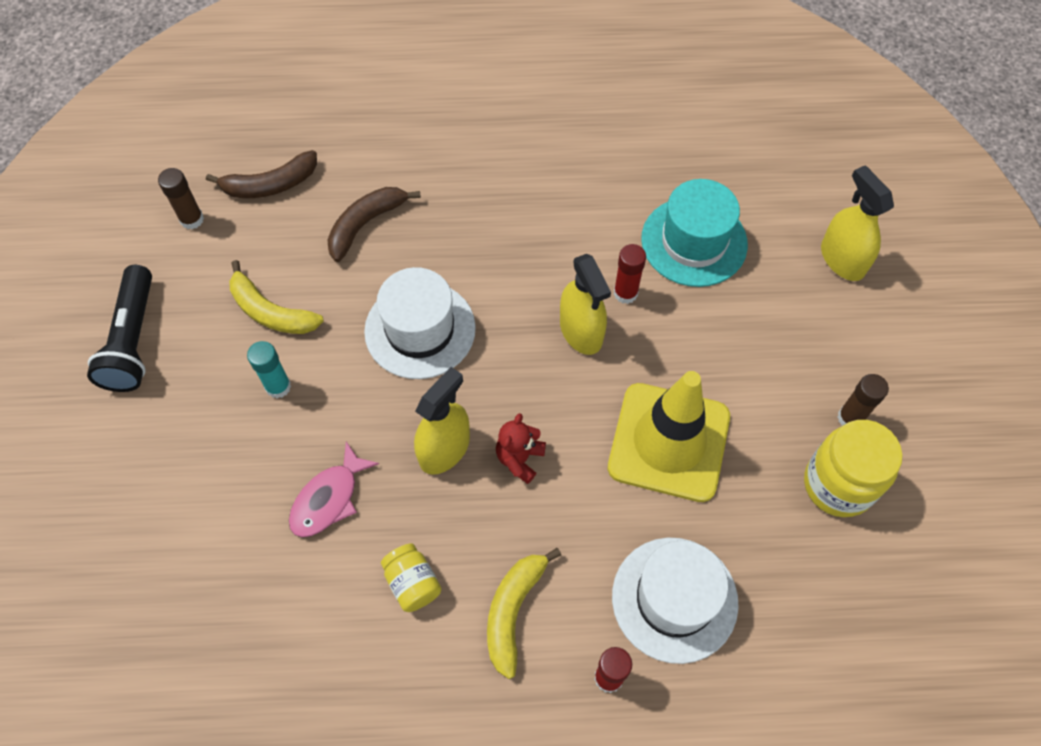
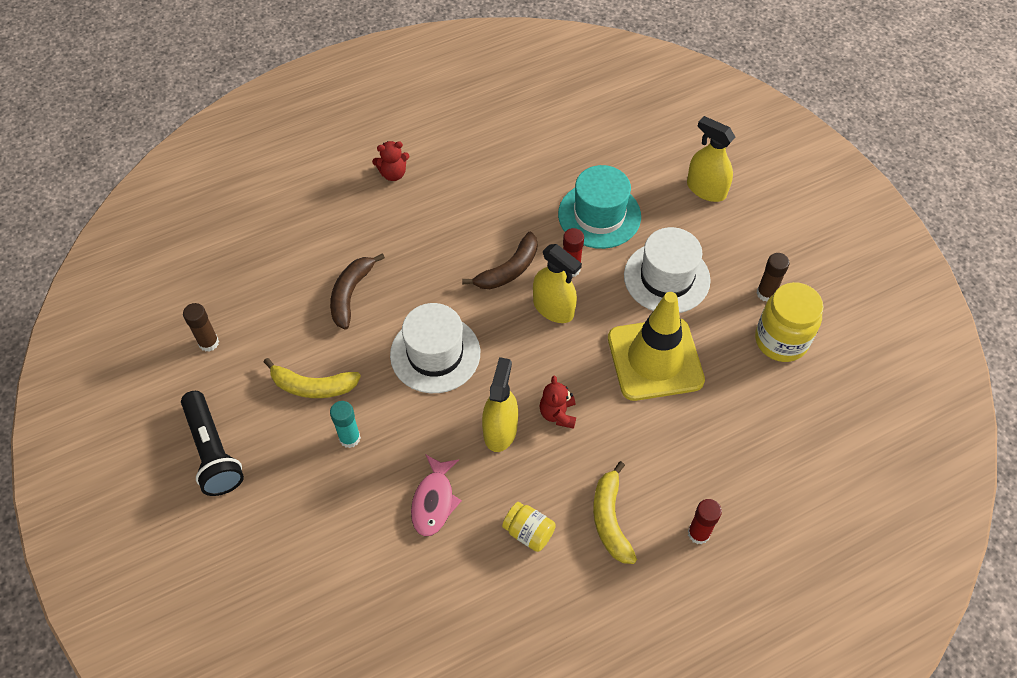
camera: 25 degrees left, 5 degrees down
brown banana [206,150,317,198] -> brown banana moved to [462,232,537,289]
white hat [612,538,738,664] -> white hat moved to [624,227,711,313]
none -> red teddy bear [372,141,409,181]

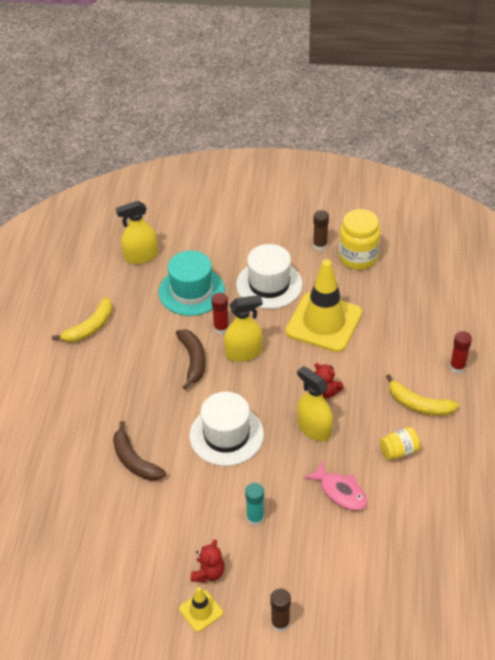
camera: 55 degrees left, 10 degrees down
black flashlight [181,391,244,496] -> yellow traffic cone [179,587,223,632]
brown glue stick [183,303,219,352] -> brown glue stick moved to [270,588,291,632]
yellow banana [264,358,361,398] -> yellow banana moved to [52,297,112,342]
red teddy bear [372,141,409,181] -> red teddy bear moved to [191,540,225,583]
yellow spray bottle [687,116,735,202] -> yellow spray bottle moved to [116,201,158,264]

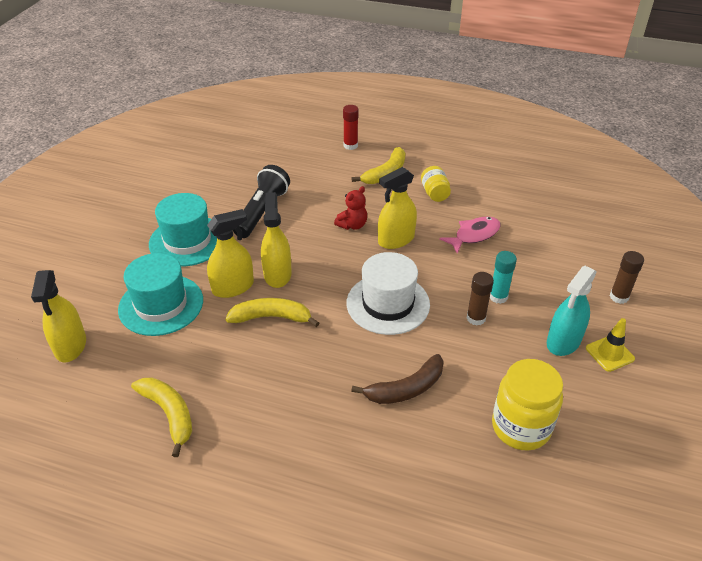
camera: 80 degrees left, 5 degrees down
brown banana [176,329,205,390] -> yellow banana [225,298,319,327]
red teddy bear [191,540,225,583] -> turquoise spray bottle [547,266,597,356]
red glue stick [211,293,229,334] -> yellow spray bottle [207,209,254,298]
white hat [236,244,303,309] -> turquoise hat [149,193,217,267]
yellow traffic cone [286,259,362,352] -> black flashlight [233,165,290,238]
brown glue stick [313,210,329,251] -> brown glue stick moved to [467,272,494,325]
yellow jar [339,209,380,270] -> yellow jar moved to [492,359,563,451]

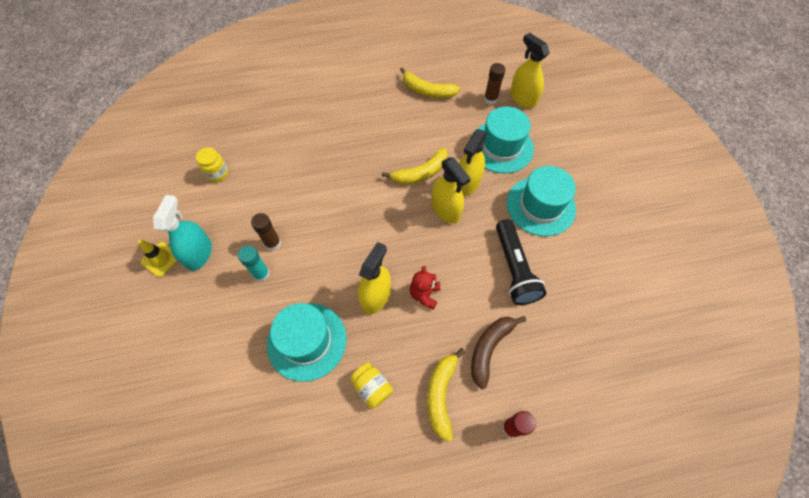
camera: 150 degrees right, 20 degrees up
white hat [347,252,430,335] -> none
brown banana [351,354,444,404] -> brown banana moved to [471,316,526,389]
pink fish [439,217,501,254] -> turquoise hat [267,303,347,382]
yellow jar [492,359,563,451] -> yellow jar [196,147,228,182], size x0.57
brown glue stick [610,251,644,304] -> brown glue stick moved to [484,63,505,104]

